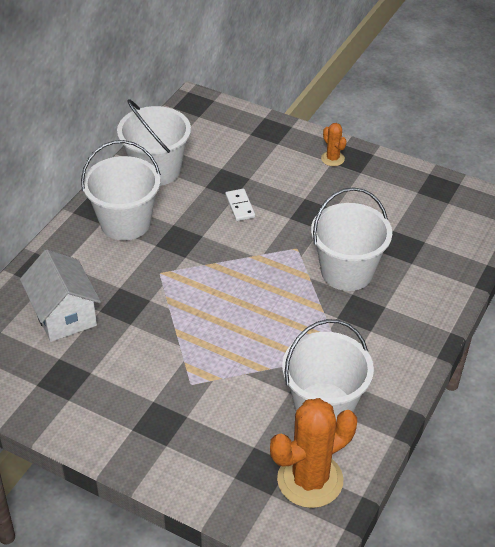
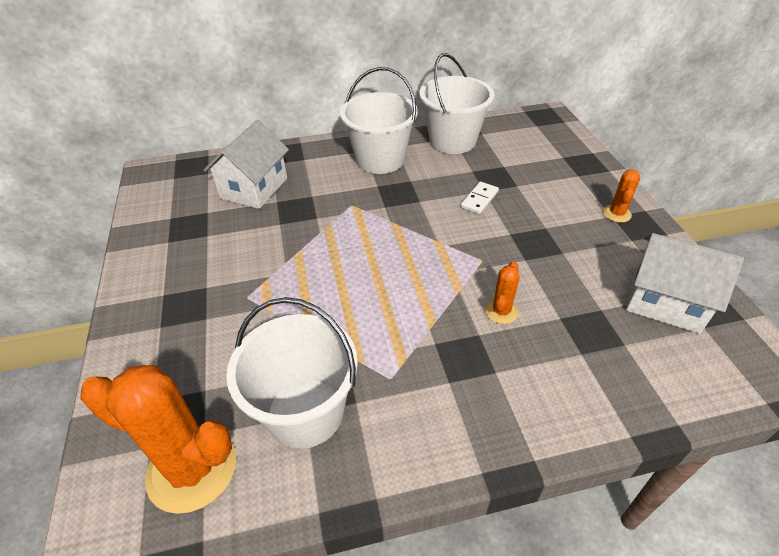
camera: 50 degrees right, 0 degrees up
white bucket [311,187,392,291] -> orange cactus [485,261,519,324]
none -> white house [626,233,744,334]

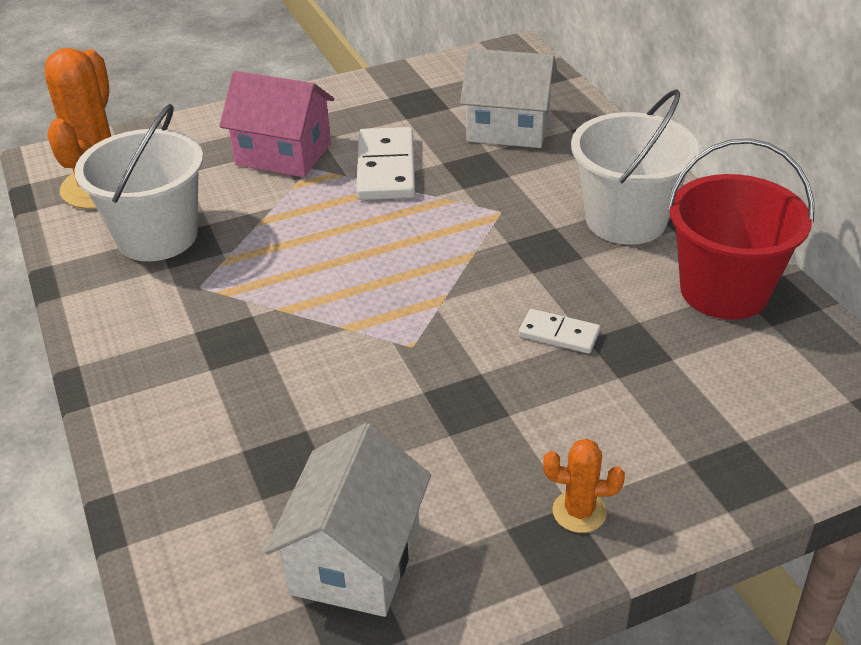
camera: 80 degrees right, 5 degrees down
white bucket [419,53,495,154] -> red bucket [667,138,814,320]
orange cactus [485,261,519,324] -> none
none -> pink house [219,71,334,177]
none -> white domino [356,127,415,200]

